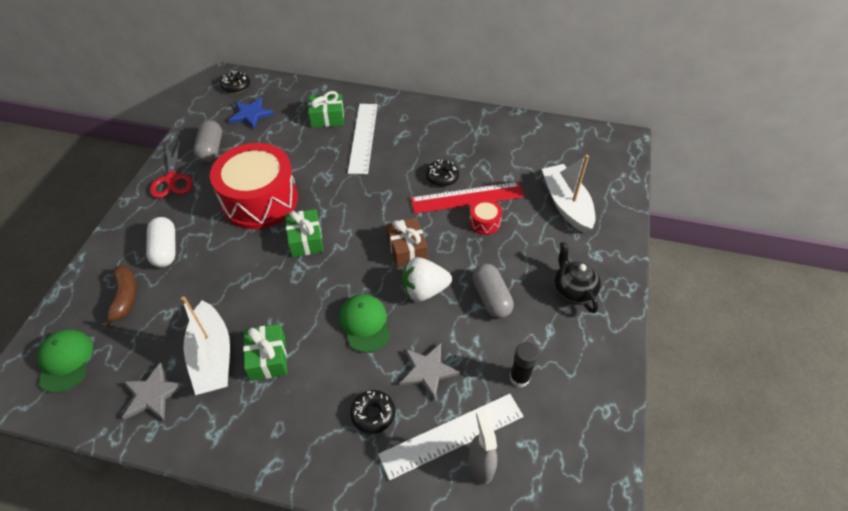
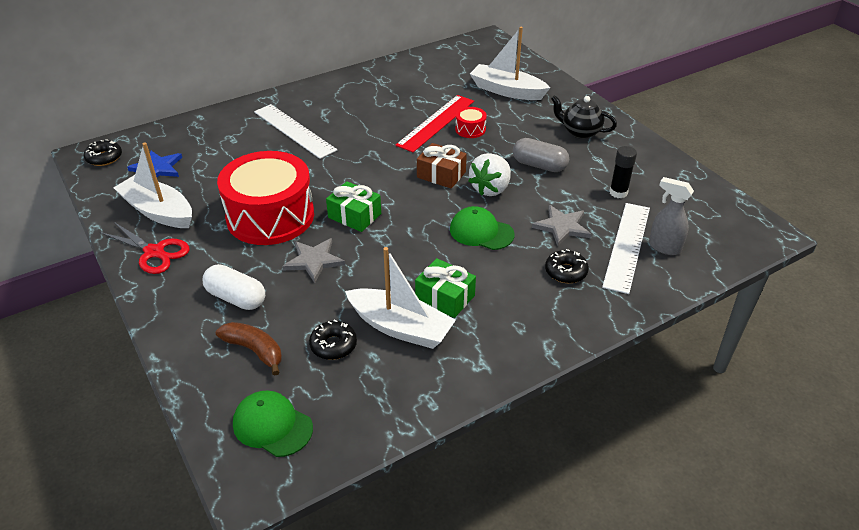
camera: 45 degrees left, 10 degrees down
grey star [122,362,187,420] -> grey star moved to [282,238,345,283]
grey capsule [193,120,222,162] -> white boat [113,142,192,228]
green gift [308,91,344,127] -> none
black donut [426,160,459,187] -> black donut moved to [309,320,357,360]

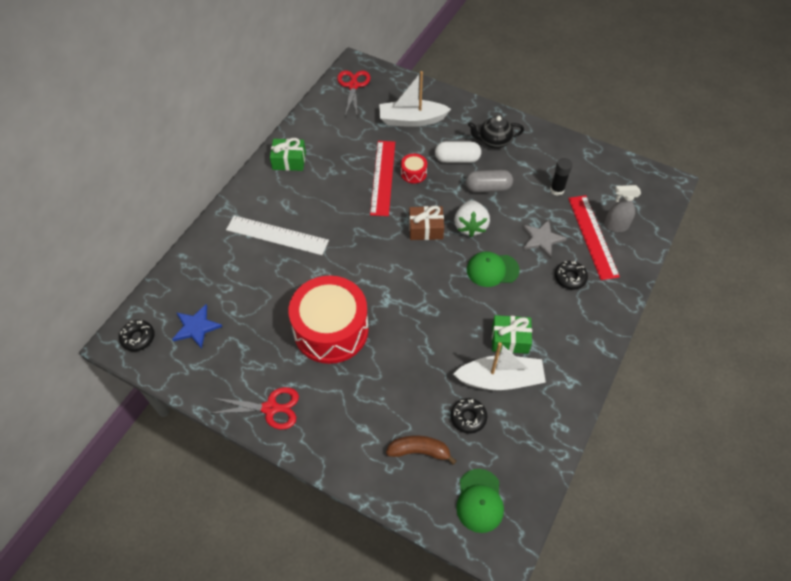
camera: 30 degrees left, 15 degrees up
white boat [113,142,192,228] -> none
white capsule [203,264,265,310] -> white capsule moved to [435,142,481,163]
green cap [233,391,313,457] -> green cap turned 90 degrees counterclockwise [456,469,504,533]
grey star [282,238,345,283] -> none
green gift [326,181,381,232] -> green gift moved to [270,138,306,171]
white ruler [602,203,650,294] -> red ruler [568,195,620,280]
none -> red scissors [337,70,370,116]

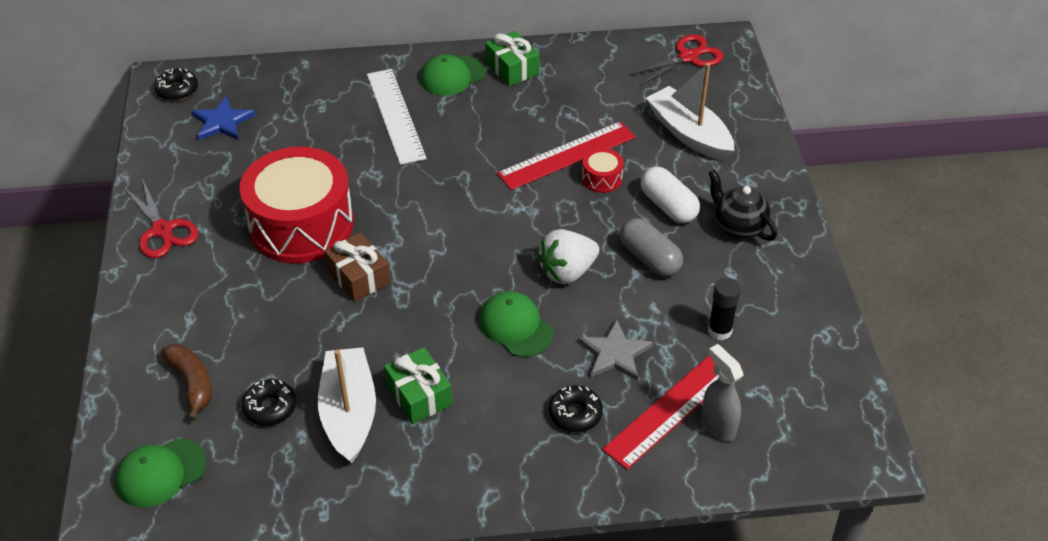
camera: 55 degrees right, 10 degrees down
brown gift [409,205,444,240] -> brown gift moved to [324,233,390,302]
white boat [453,342,546,390] -> white boat turned 150 degrees counterclockwise [318,347,376,464]
none -> green cap [420,54,486,96]

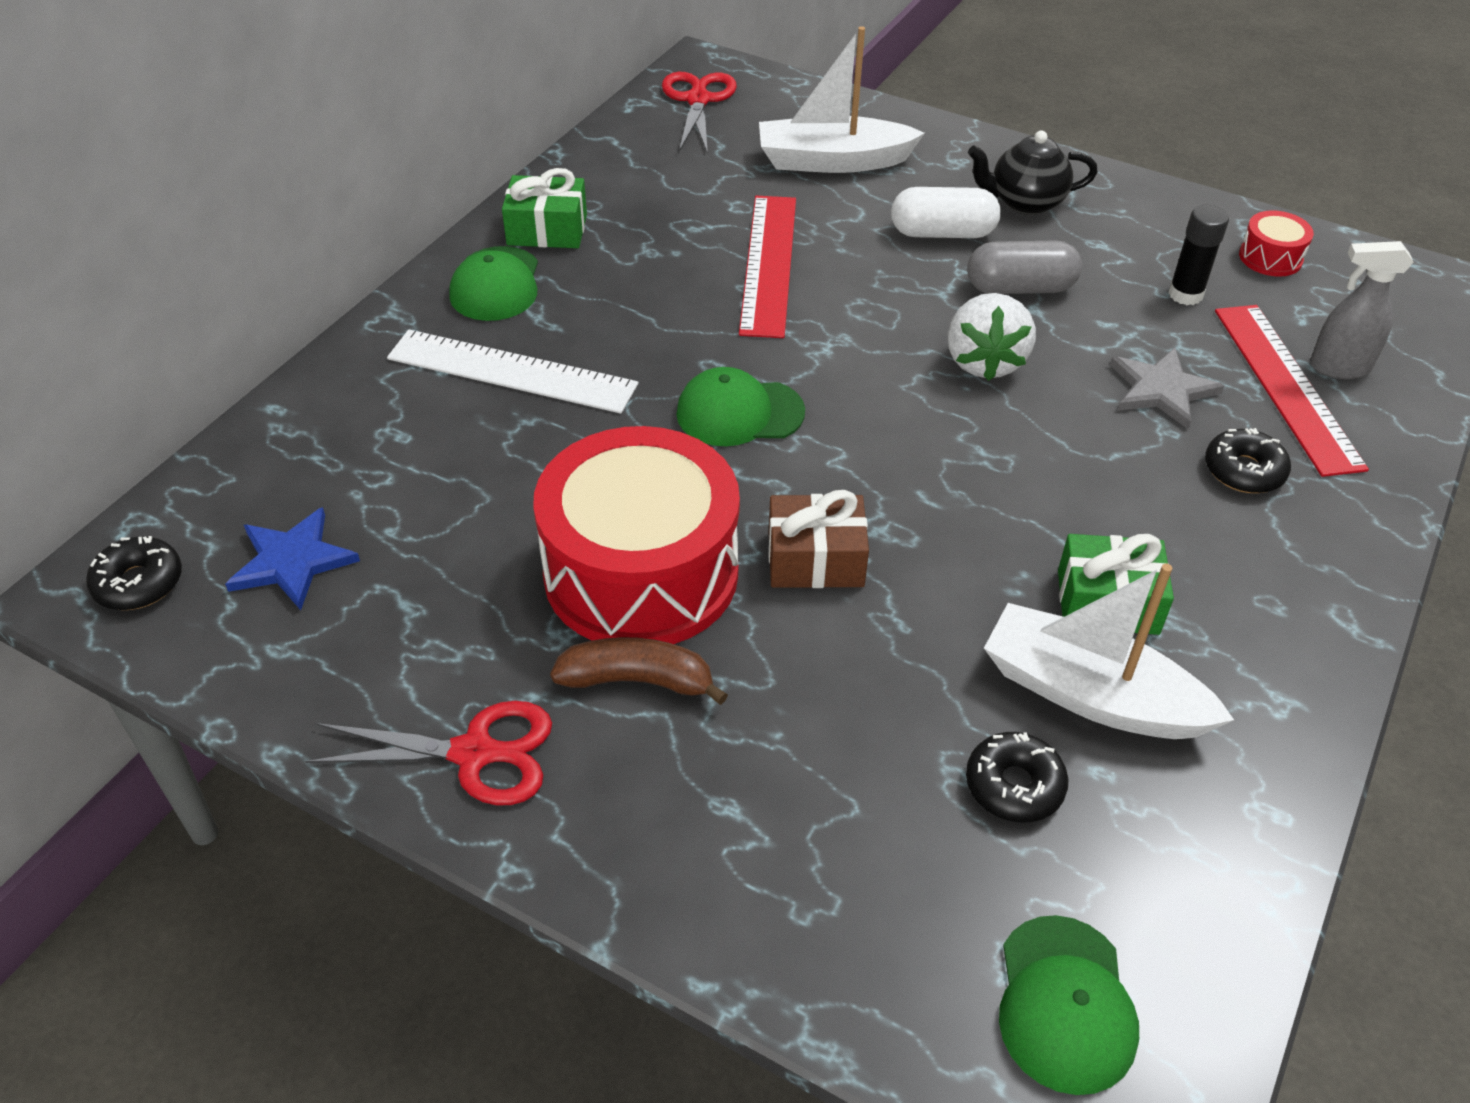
camera: 55 degrees left, 0 degrees up
brown banana [161,344,212,421] -> brown banana moved to [550,637,728,705]
green cap [479,291,553,357] -> green cap moved to [676,367,805,446]
red drum [582,148,624,193] -> red drum moved to [1239,210,1314,277]

